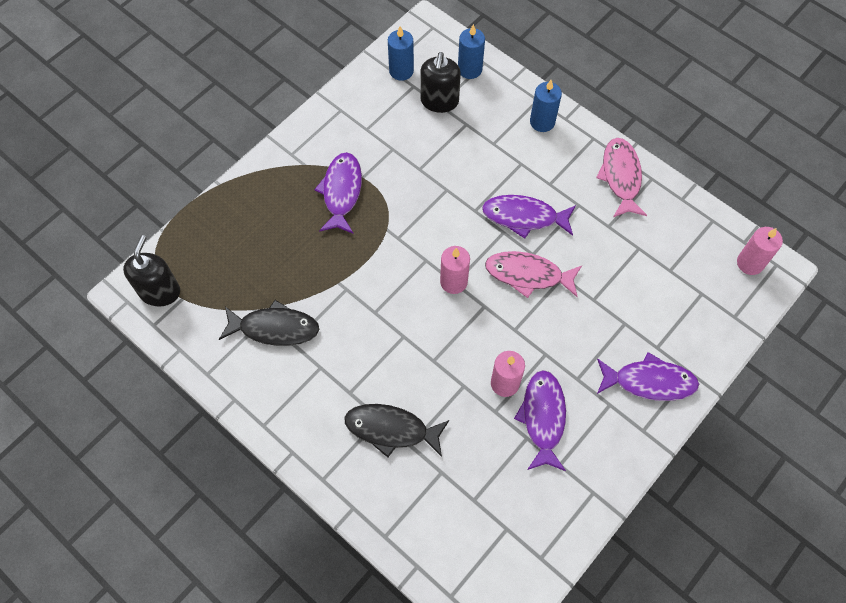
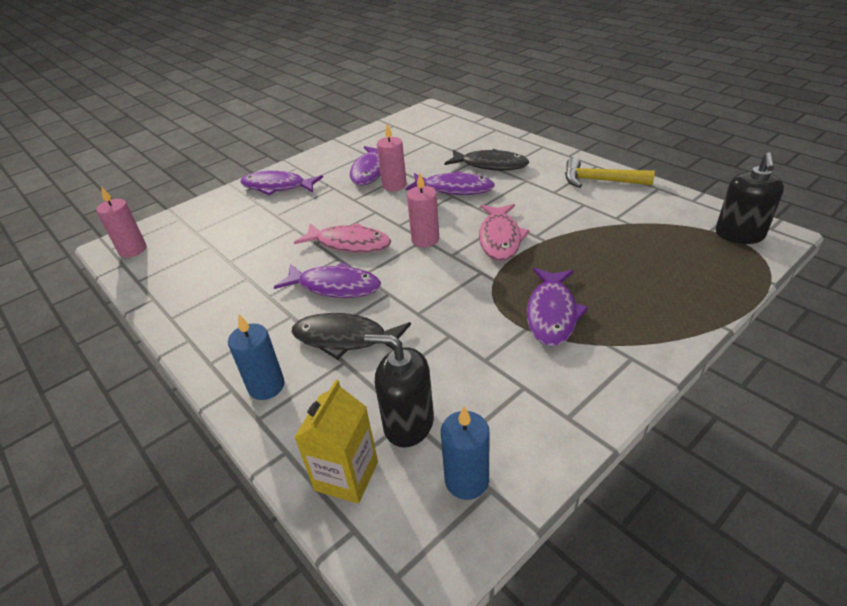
camera: 170 degrees left, 25 degrees down
black fish [219,300,319,346] -> black fish moved to [292,313,411,360]
black soap dispenser [420,52,461,113] -> black soap dispenser turned 90 degrees counterclockwise [364,334,434,447]
blue candle [458,24,485,79] -> yellow carton [294,380,378,504]
pink fish [596,138,647,217] -> pink fish moved to [479,204,530,261]
none -> purple fish [406,171,495,195]
none -> yellow hammer [565,157,655,188]

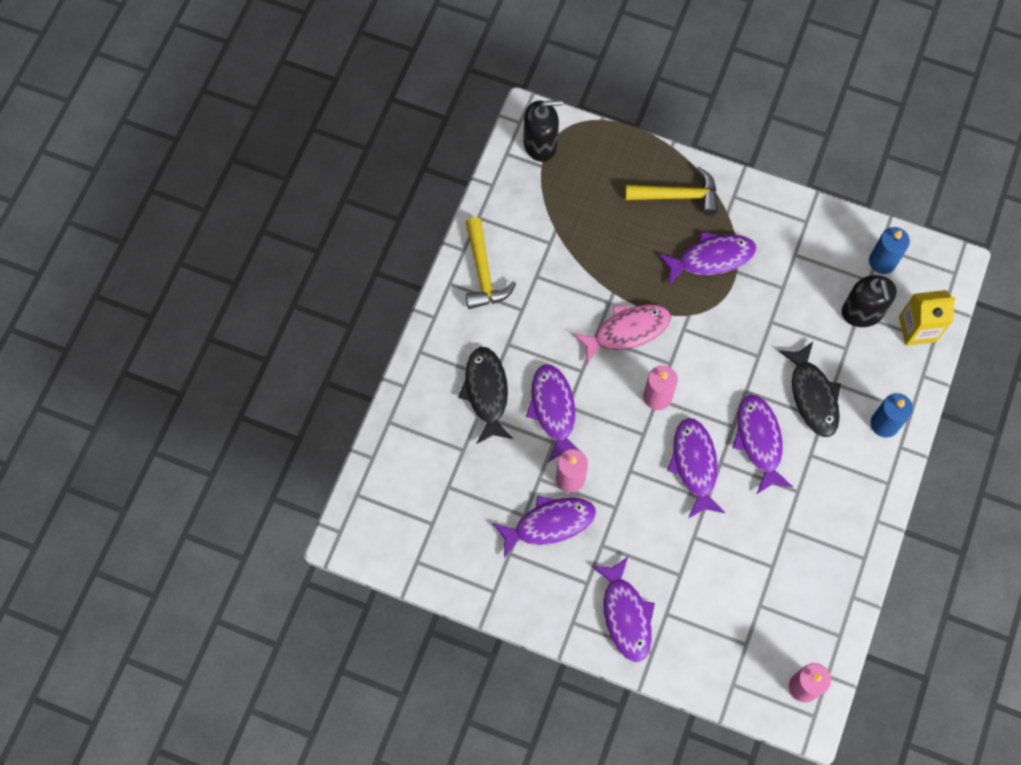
camera: 120 degrees left, 30 degrees up
pink fish [294,222,391,253] -> purple fish [667,418,725,518]
none -> yellow hammer [625,167,718,215]

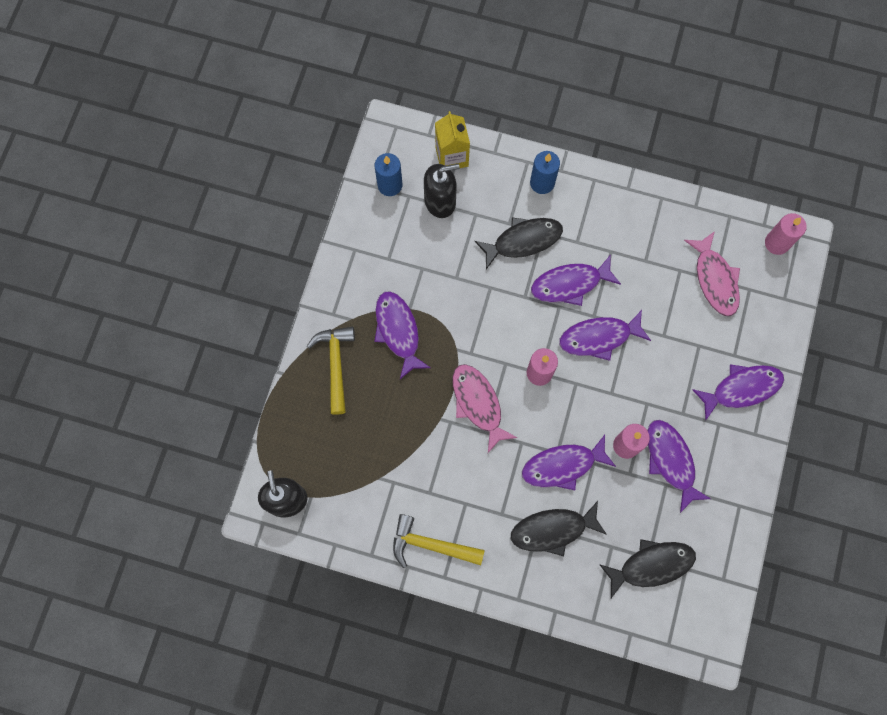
camera: 95 degrees left, 5 degrees up
yellow hammer [466,217,516,309] -> yellow hammer turned 150 degrees counterclockwise [393,514,485,568]
none -> black fish [599,539,696,598]
none -> pink fish [684,231,740,316]

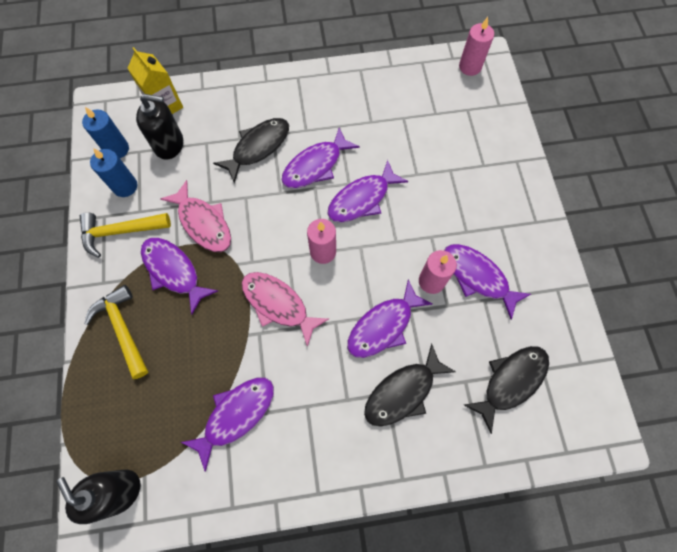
camera: 25 degrees left, 5 degrees down
yellow hammer [393,514,485,568] -> yellow hammer moved to [80,212,171,258]
black soap dispenser [424,164,460,218] -> black soap dispenser turned 45 degrees clockwise [136,94,183,160]
blue candle [530,151,560,194] -> blue candle moved to [90,148,137,197]
pink fish [684,231,740,316] -> pink fish moved to [161,180,231,252]
purple fish [692,364,784,421] -> purple fish moved to [181,378,274,472]

